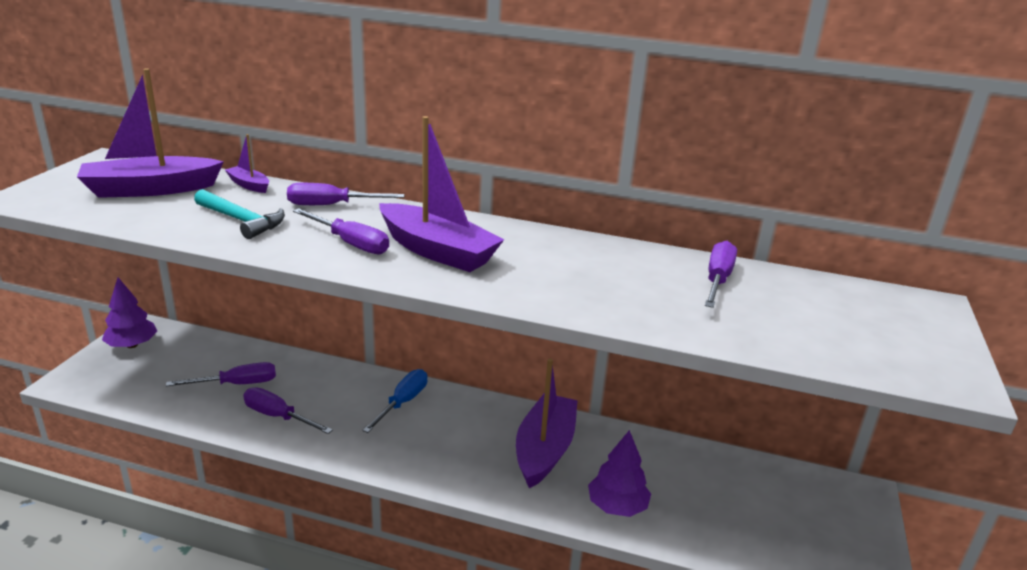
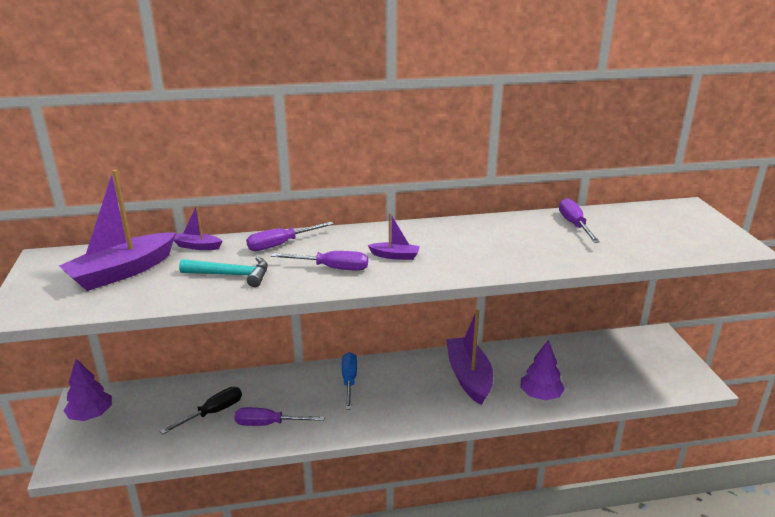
camera: 25 degrees left, 0 degrees up
purple screwdriver [166,362,276,386] -> black screwdriver [160,387,242,434]
purple boat [379,116,504,272] -> purple boat [368,213,420,260], size x0.47

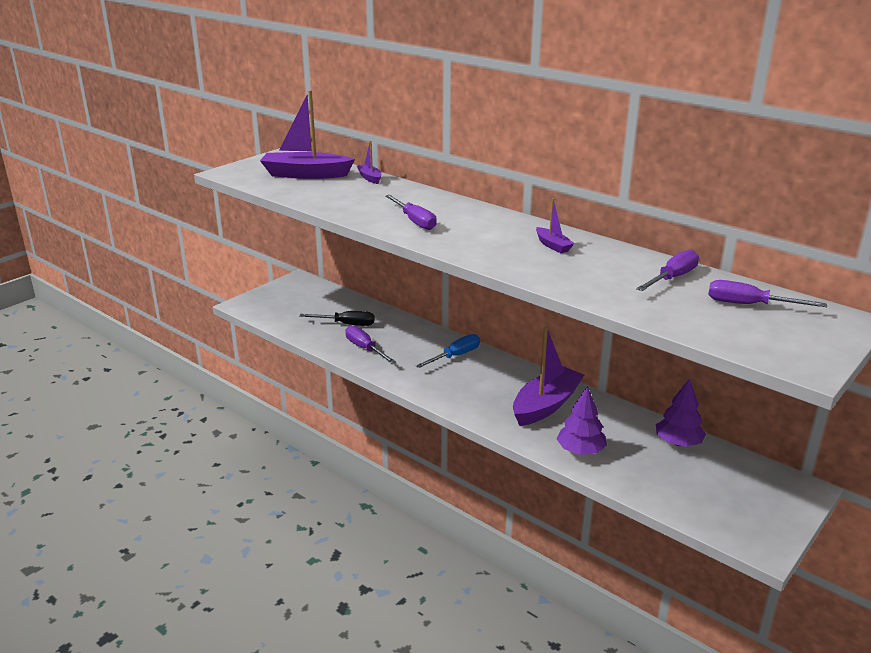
camera: 50 degrees right, 0 degrees up
purple tree [64,359,112,421] -> purple tree moved to [656,379,706,447]
turquoise hammer [179,257,268,287] -> none
purple screwdriver [246,222,334,251] -> purple screwdriver moved to [708,280,827,307]
purple boat [368,213,420,260] -> purple boat moved to [536,198,575,253]

